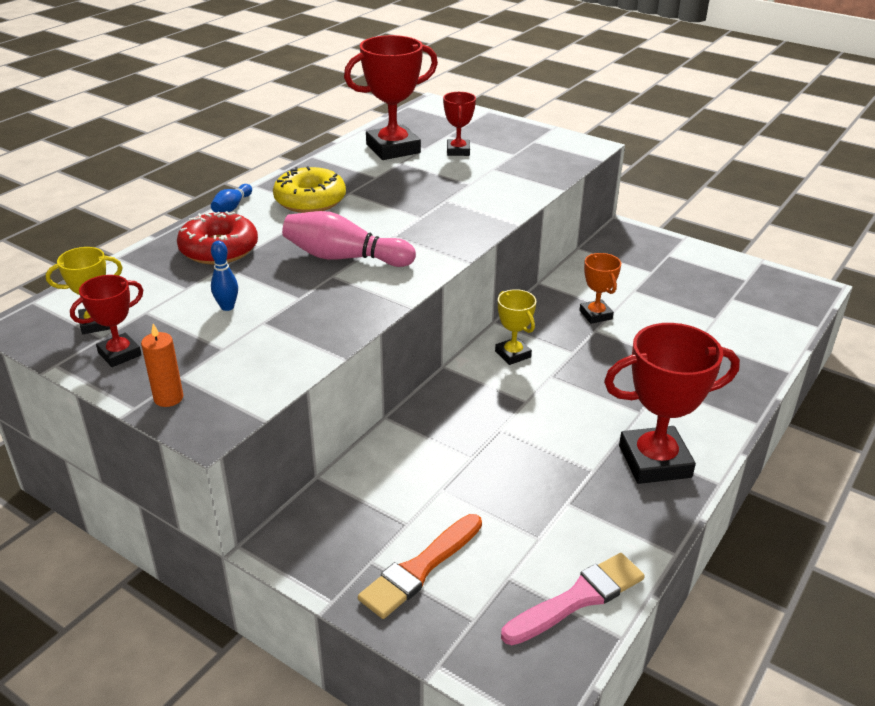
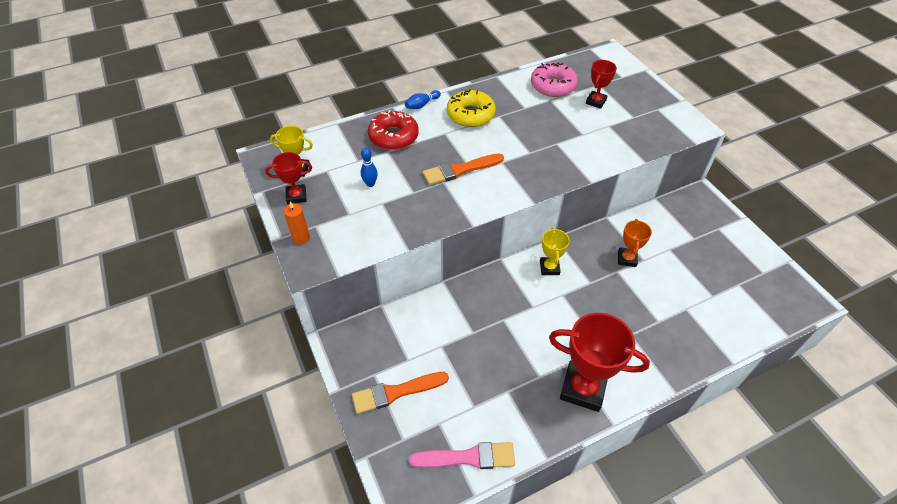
camera: 30 degrees right, 15 degrees up
pink bowling pin [282,211,416,267] -> orange brush [423,153,504,185]
red trophy [344,35,438,160] -> pink donut [531,62,578,97]

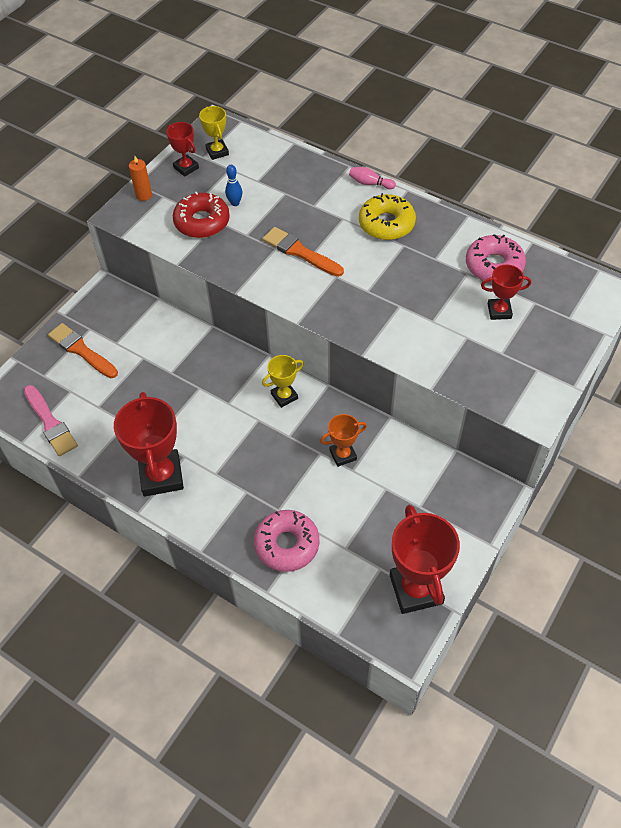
camera: 60 degrees right, 5 degrees up
red donut [368,110,419,150] -> red donut moved to [173,192,230,238]
blue bowling pin [405,90,441,109] -> pink bowling pin [349,167,396,189]
none -> pink donut [254,510,319,572]
none -> red trophy [390,505,460,614]

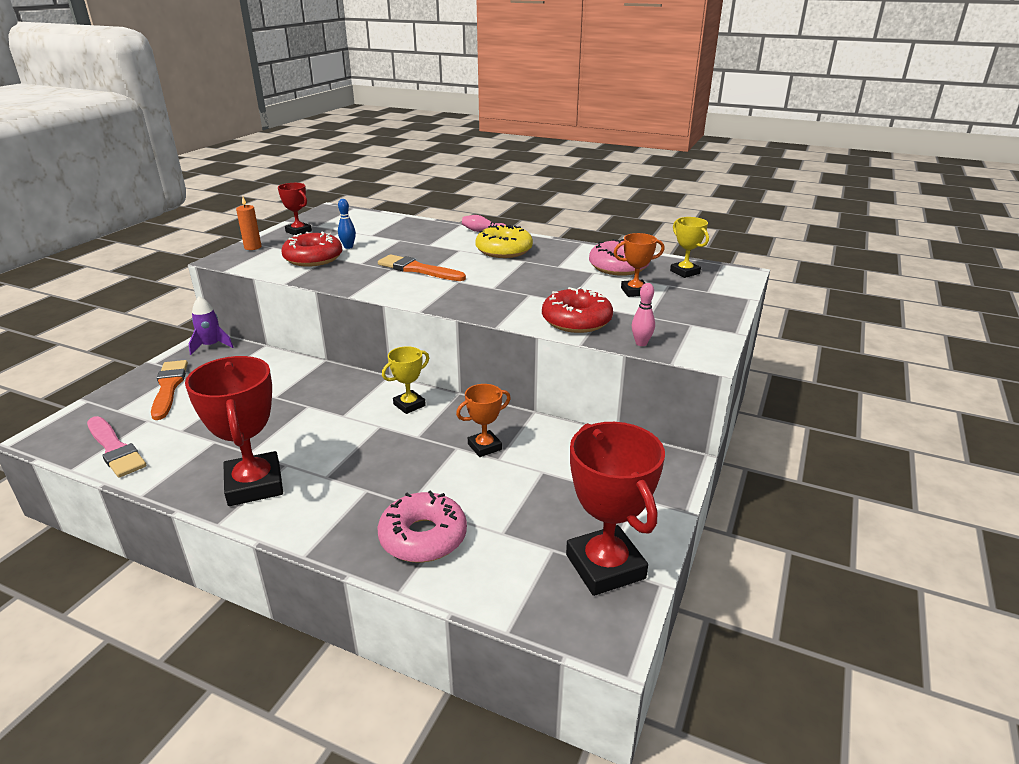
camera: 10 degrees left, 25 degrees down
orange brush [48,323,118,378] -> orange brush turned 45 degrees clockwise [151,360,188,420]
yellow trophy [199,106,229,160] -> yellow trophy moved to [670,217,709,278]
red trophy [481,265,531,320] -> orange trophy [614,233,665,297]
none -> purple rocket [189,296,233,355]
none -> red donut [542,287,613,333]
none -> pink bowling pin [632,283,655,346]

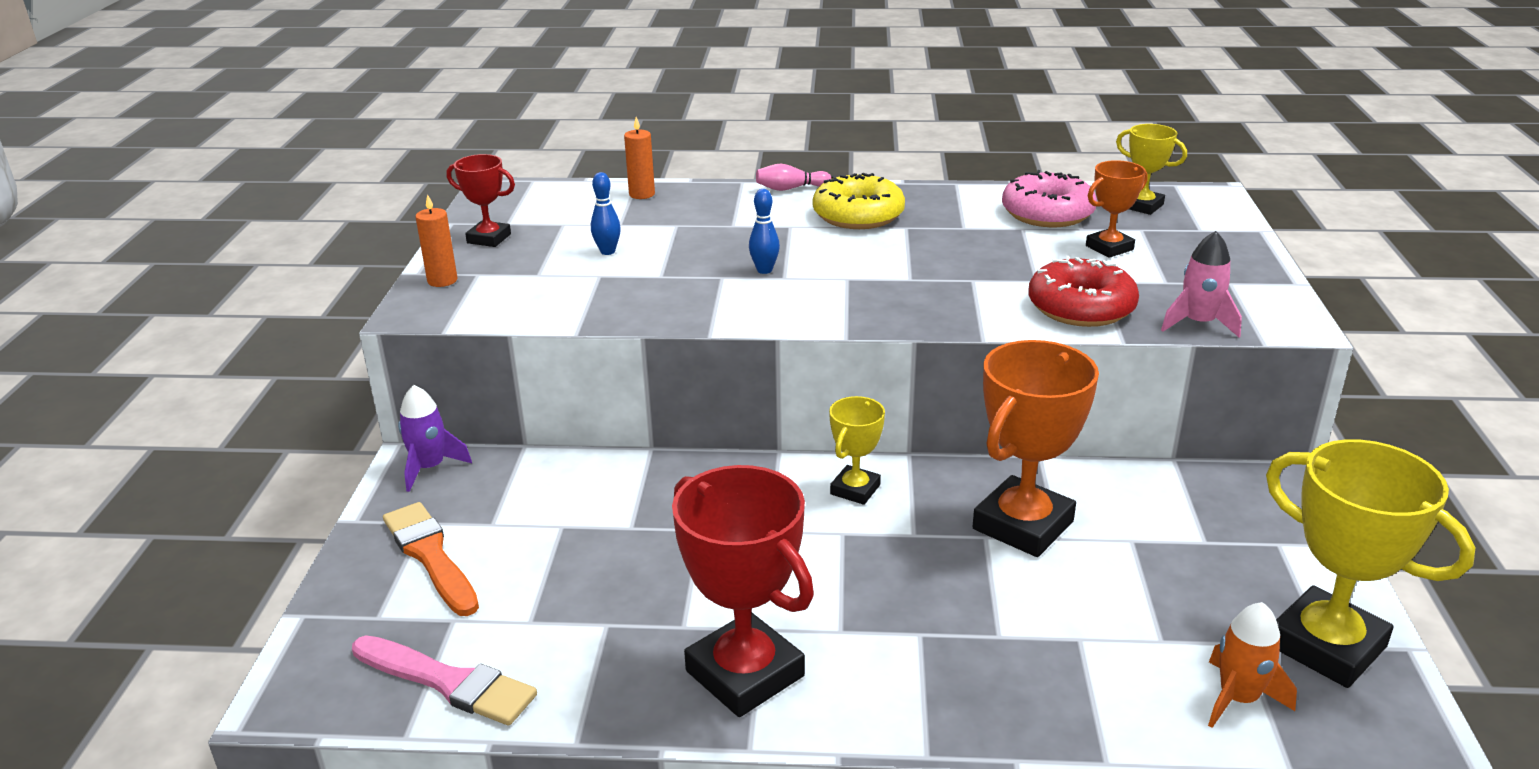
camera: 20 degrees left, 0 degrees up
red donut [281,231,342,267] -> none
pink donut [377,491,467,562] -> none
orange brush [378,254,466,281] -> blue bowling pin [749,189,780,274]
orange trophy [456,384,511,457] -> orange trophy [973,340,1099,557], size x1.87
red trophy [566,422,665,596] -> yellow trophy [1266,439,1476,688]
pink bowling pin [632,283,655,346] -> pink rocket [1161,231,1242,337]
none -> orange candle [624,117,655,199]
none -> orange rocket [1208,602,1297,728]

